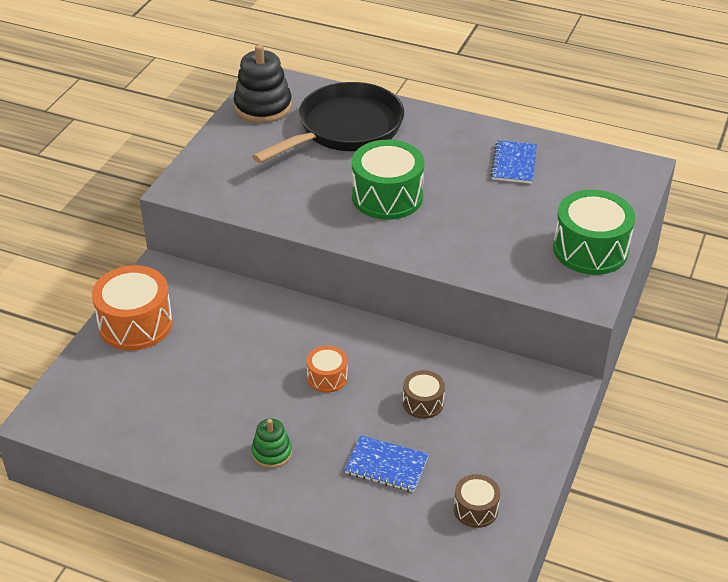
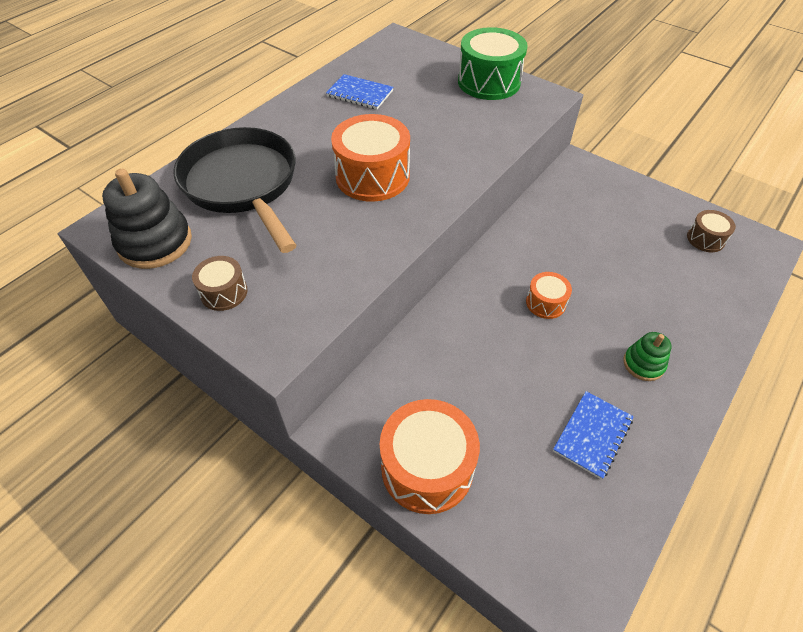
camera: 75 degrees left, 10 degrees up
blue notebook [344,435,429,492] -> blue notebook moved to [553,391,634,480]
green drum [352,140,425,220] -> orange drum [331,114,410,202]
brown drum [403,370,445,419] -> brown drum moved to [192,256,248,311]

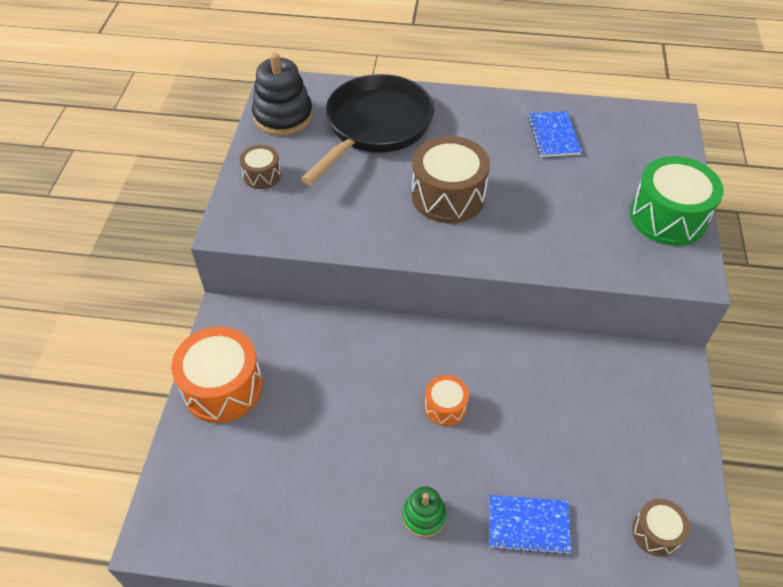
camera: 60 degrees right, 0 degrees up
orange drum [331,114,410,202] -> brown drum [412,136,490,223]
blue notebook [553,391,634,480] -> blue notebook moved to [490,495,571,555]

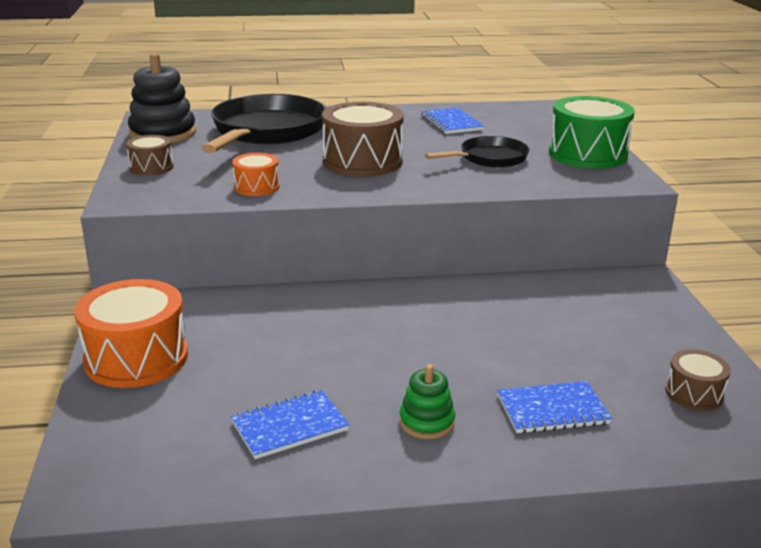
camera: 15 degrees left, 25 degrees down
orange drum [424,375,469,426] -> orange drum moved to [232,153,279,196]
none -> blue notebook [231,390,349,459]
none -> black pan [425,136,529,168]

